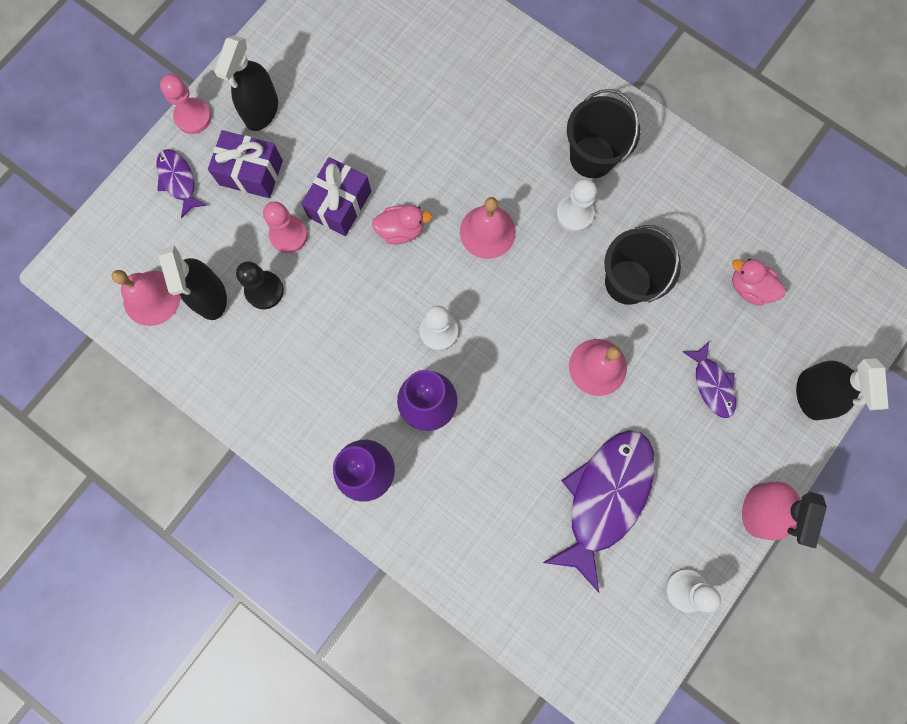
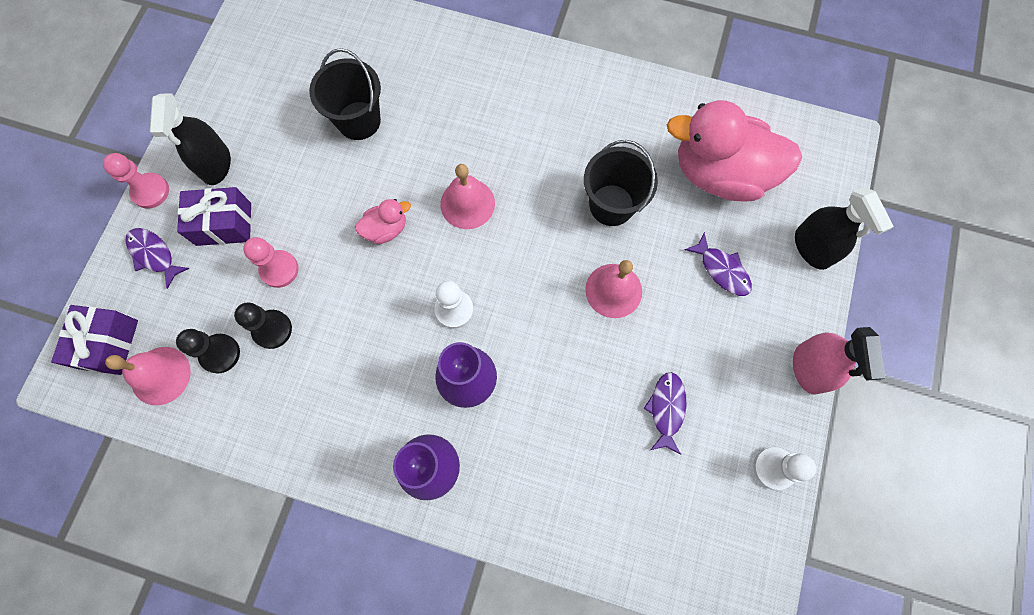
camera: 20 degrees left, 5 degrees down
black spray bottle [159,246,227,320] -> black pawn [176,329,240,374]
purple gift [301,157,371,236] -> purple gift moved to [51,305,138,375]
purple fish [543,430,655,593] -> purple fish [643,372,686,455], size x0.50
white pawn [556,179,597,232] -> none
black bucket [567,89,640,178] -> black bucket moved to [309,48,381,140]
pink duck [732,259,785,306] -> pink duck [667,100,802,202], size x2.26

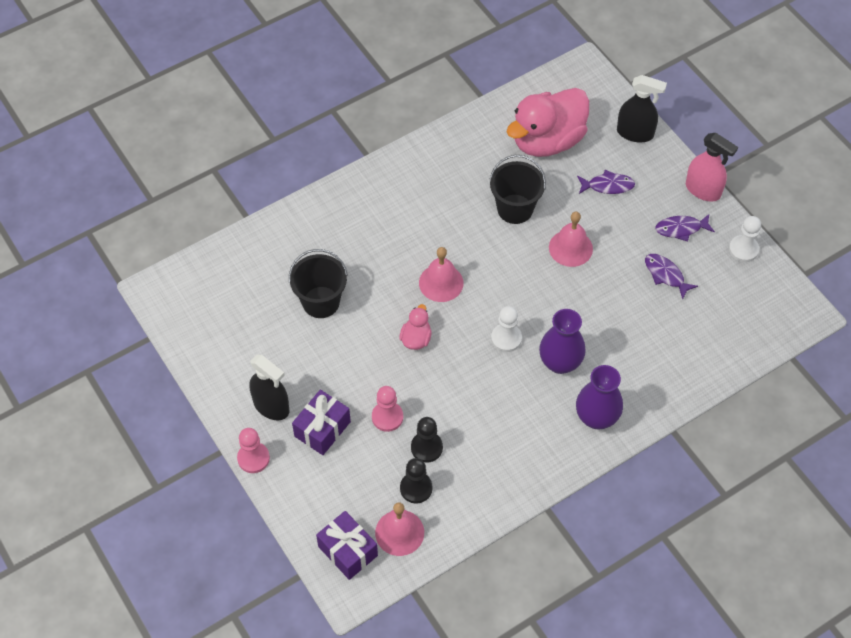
camera: 50 degrees left, 15 degrees down
purple fish [125,228,190,289] -> purple fish moved to [655,214,715,242]

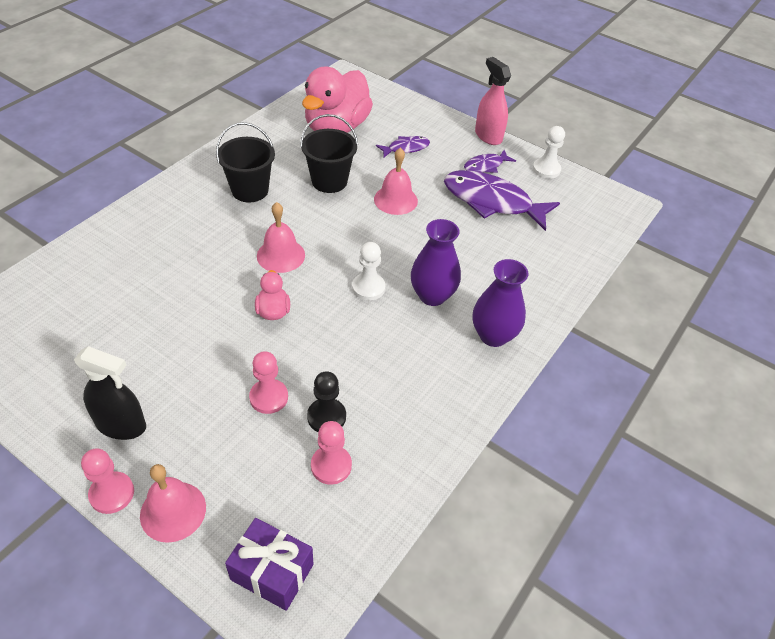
camera: 25 degrees left, 10 degrees down
black bucket [289,249,348,318] -> black bucket moved to [216,122,275,202]
purple gift [292,390,351,455] -> none
pink bell [375,502,424,556] -> pink bell moved to [140,464,206,543]
black pawn [400,458,433,504] -> pink pawn [311,421,352,485]
black spray bottle [617,75,667,142] -> none
purple fish [645,254,698,300] -> purple fish [444,170,560,231], size x2.00
pink spray bottle [686,133,738,202] -> pink spray bottle turned 135 degrees counterclockwise [475,57,511,145]

